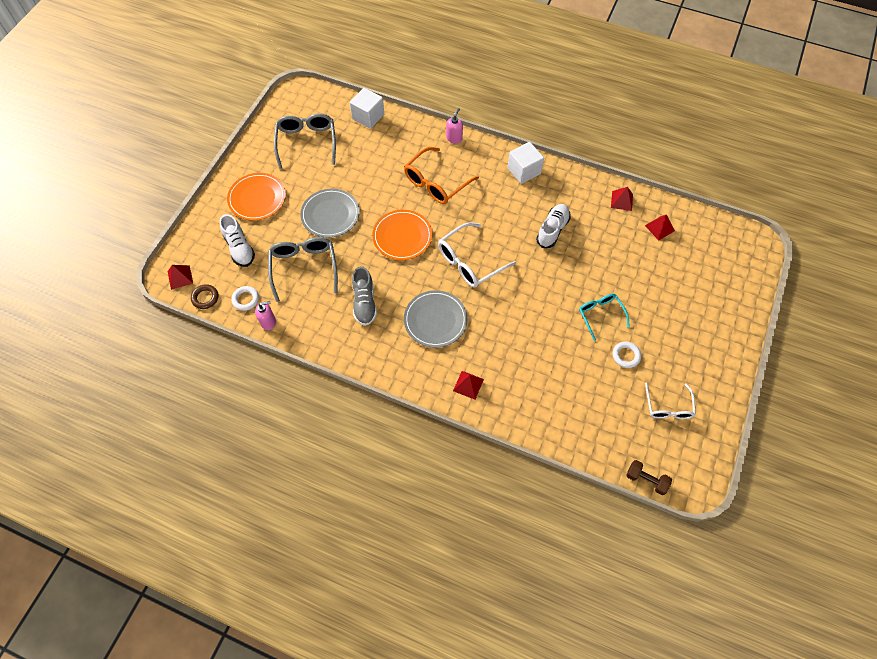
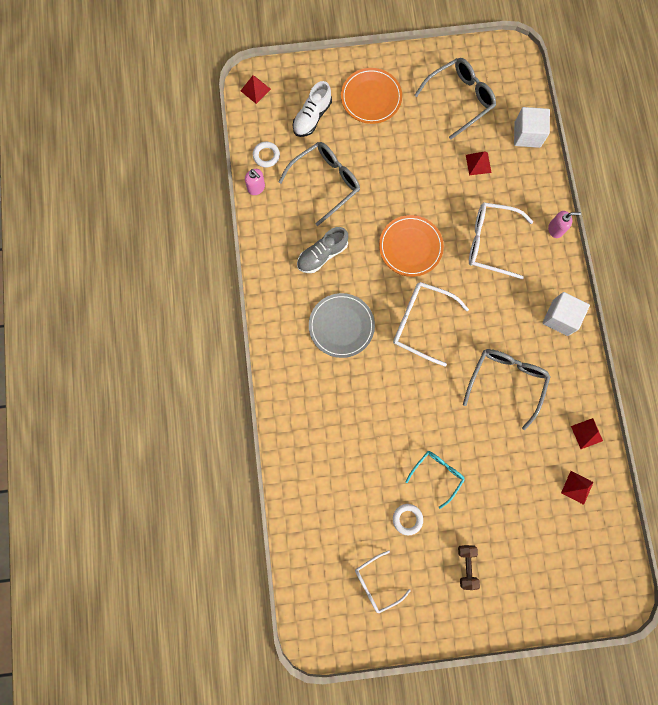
camera: 60 degrees right, 15 degrees up
brown ring [191,284,218,309] -> none
grey plate [300,189,360,238] -> none
orange glasses [404,147,479,204] -> white glasses [469,202,533,279]
red pyramid [453,371,484,400] -> red pyramid moved to [466,151,492,175]
white shoe [536,204,571,248] -> grey glasses [463,349,551,430]
brown dumbbell [626,460,672,495] -> brown dumbbell moved to [458,545,480,590]

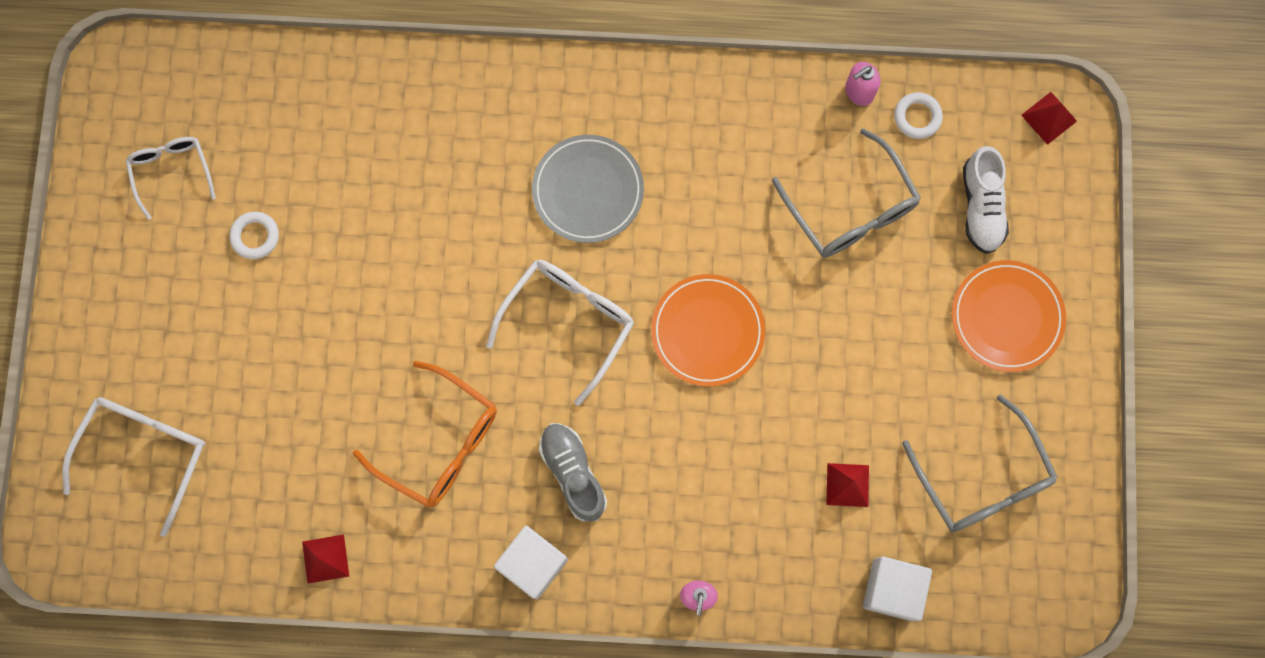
camera: 100 degrees right, 0 degrees up
white shoe [293,81,332,137] -> white shoe turned 135 degrees counterclockwise [963,146,1009,254]
grey shoe [297,227,348,273] -> grey shoe moved to [539,423,607,521]
turquoise glasses [405,451,465,509] -> none
brown dumbbell [458,545,480,590] -> none
grey glasses [463,349,551,430] -> orange glasses [353,361,497,507]
white glasses [469,202,533,279] -> white glasses moved to [62,397,205,537]
red pyramid [561,471,594,505] -> none

